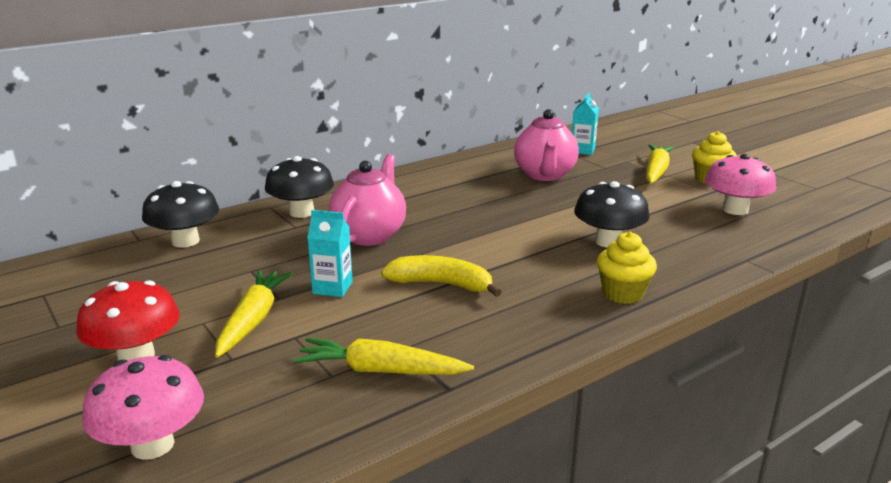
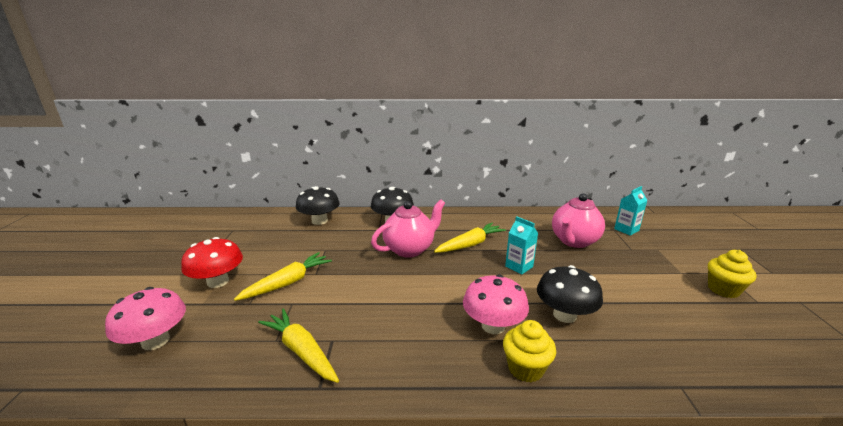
camera: 35 degrees right, 0 degrees up
turquoise carton [307,210,353,297] -> turquoise carton moved to [505,216,538,275]
yellow banana [381,255,502,297] -> none
yellow carrot [646,144,674,184] -> yellow carrot moved to [434,223,506,253]
pink mushroom [705,154,776,215] -> pink mushroom moved to [463,274,529,334]

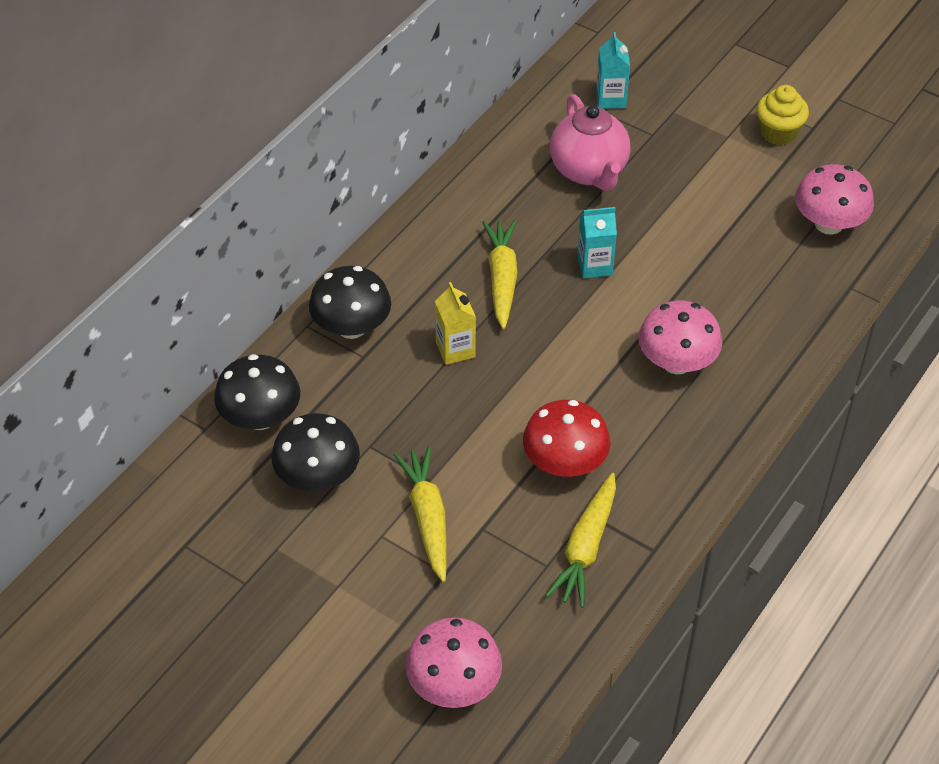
camera: 55 degrees left, 25 degrees up
red mushroom [181,237,243,288] -> red mushroom moved to [523,400,610,477]
yellow carrot [258,308,339,383] -> yellow carrot turned 60 degrees counterclockwise [545,473,616,608]
pink teapot [371,199,445,258] -> yellow carton [435,282,476,365]
yellow cupcake [503,320,556,382] -> none
black mushroom [537,265,603,323] -> black mushroom moved to [271,413,360,491]
none -> pink mushroom [795,164,874,235]

